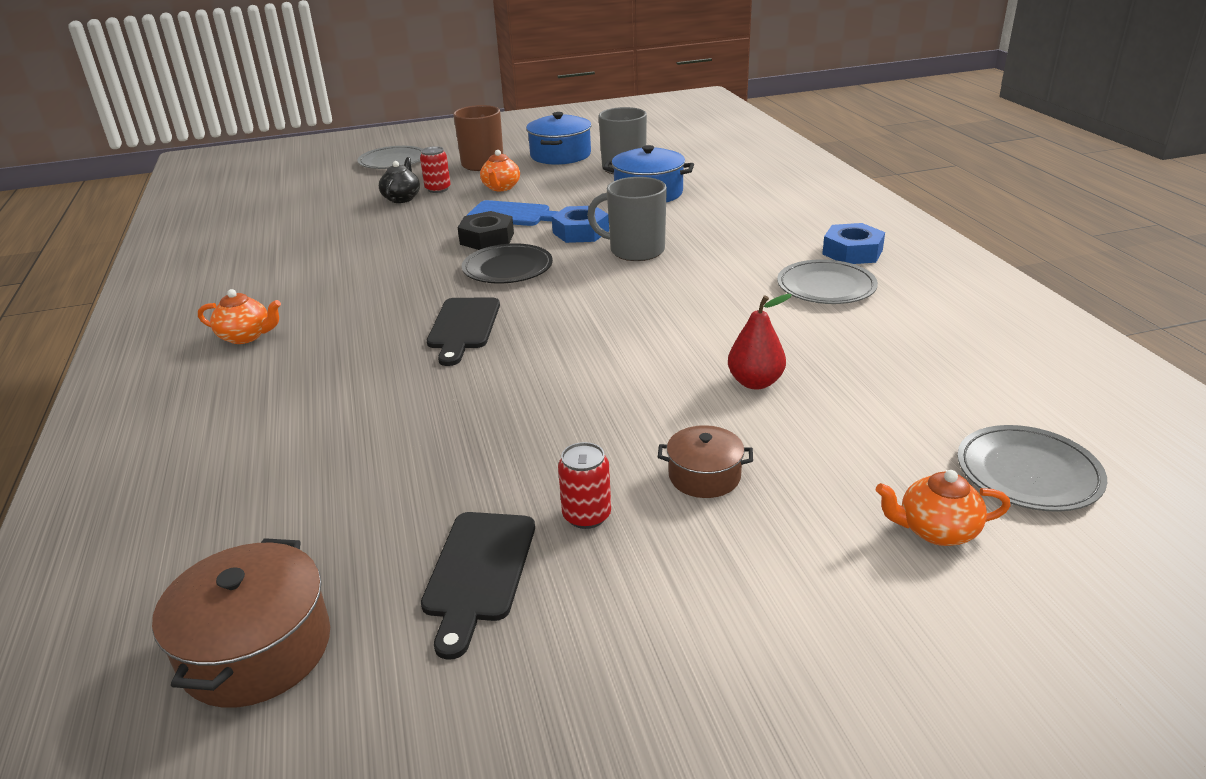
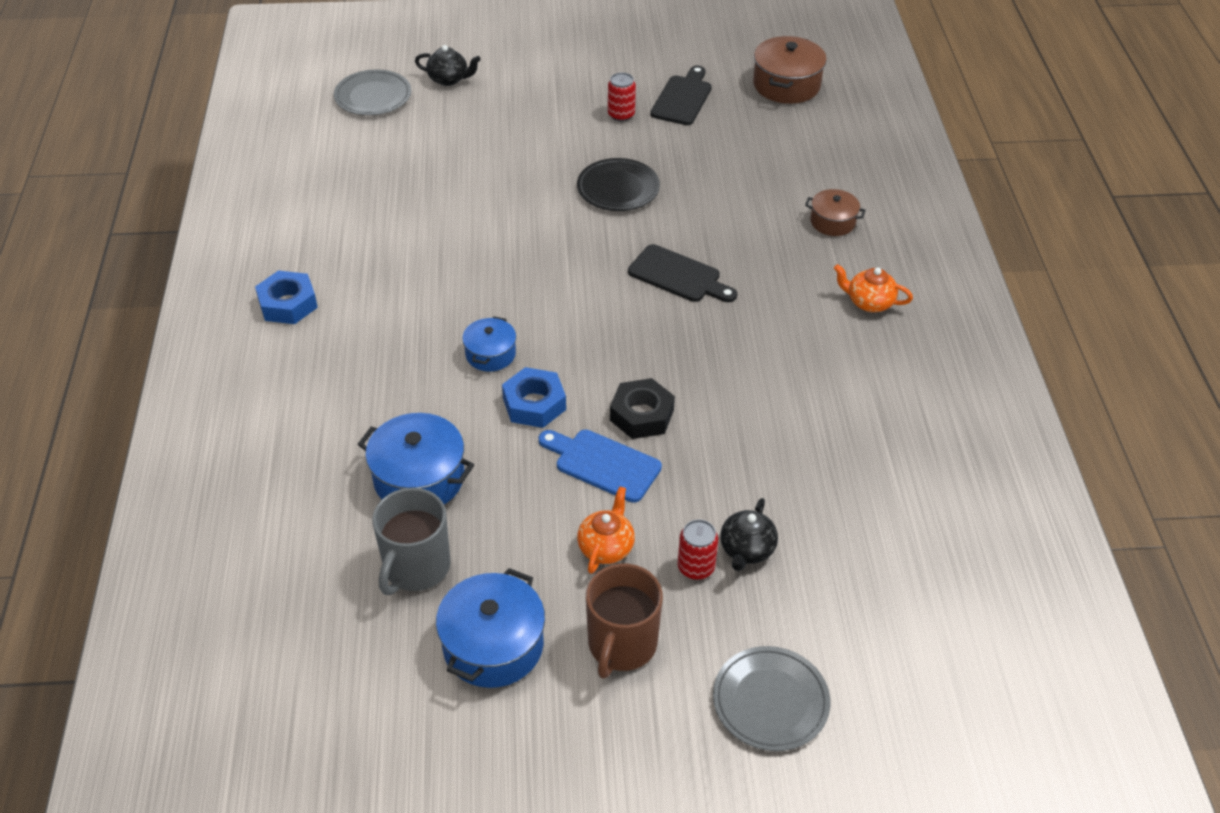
camera: 170 degrees left, 15 degrees up
black cutting board [427,298,500,366] -> black cutting board turned 105 degrees clockwise [628,244,737,302]
black plate [462,243,553,283] -> black plate moved to [577,158,660,211]
grey mug [587,177,667,261] -> blue pot [462,316,516,372]
brown pot [658,425,753,498] -> brown pot moved to [805,189,866,236]
red pear [728,294,792,389] -> none
grey plate [777,259,878,304] -> none
orange teapot [875,470,1011,546] -> black teapot [415,45,481,86]

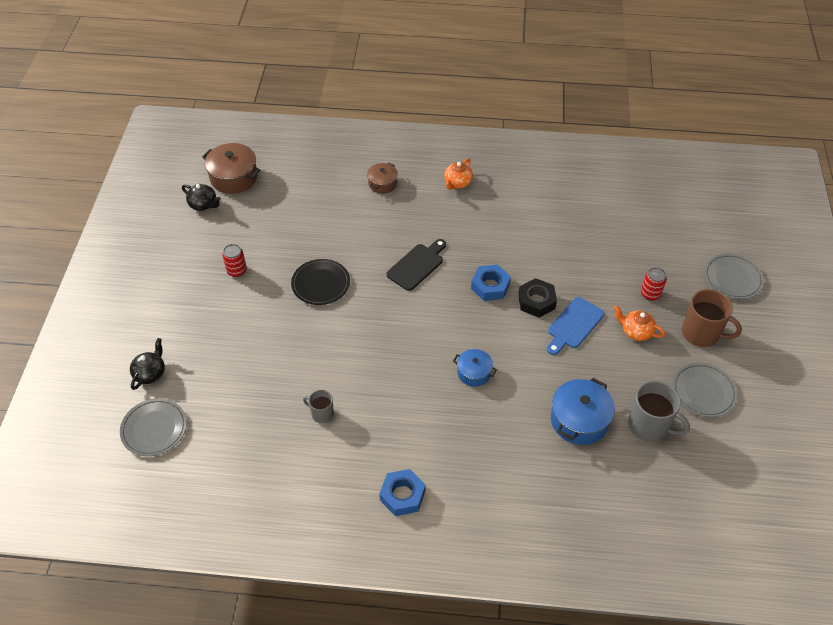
camera: 80 degrees left, 5 degrees up
blue pot [436,568,545,688] -> grey plate [672,363,738,417]
blue nut [502,367,566,428] -> blue nut moved to [471,264,511,301]
black cutting board [650,65,712,125] -> none
black teapot [720,498,778,571] -> black teapot moved to [182,184,221,211]
none -> grey mug [303,390,334,423]

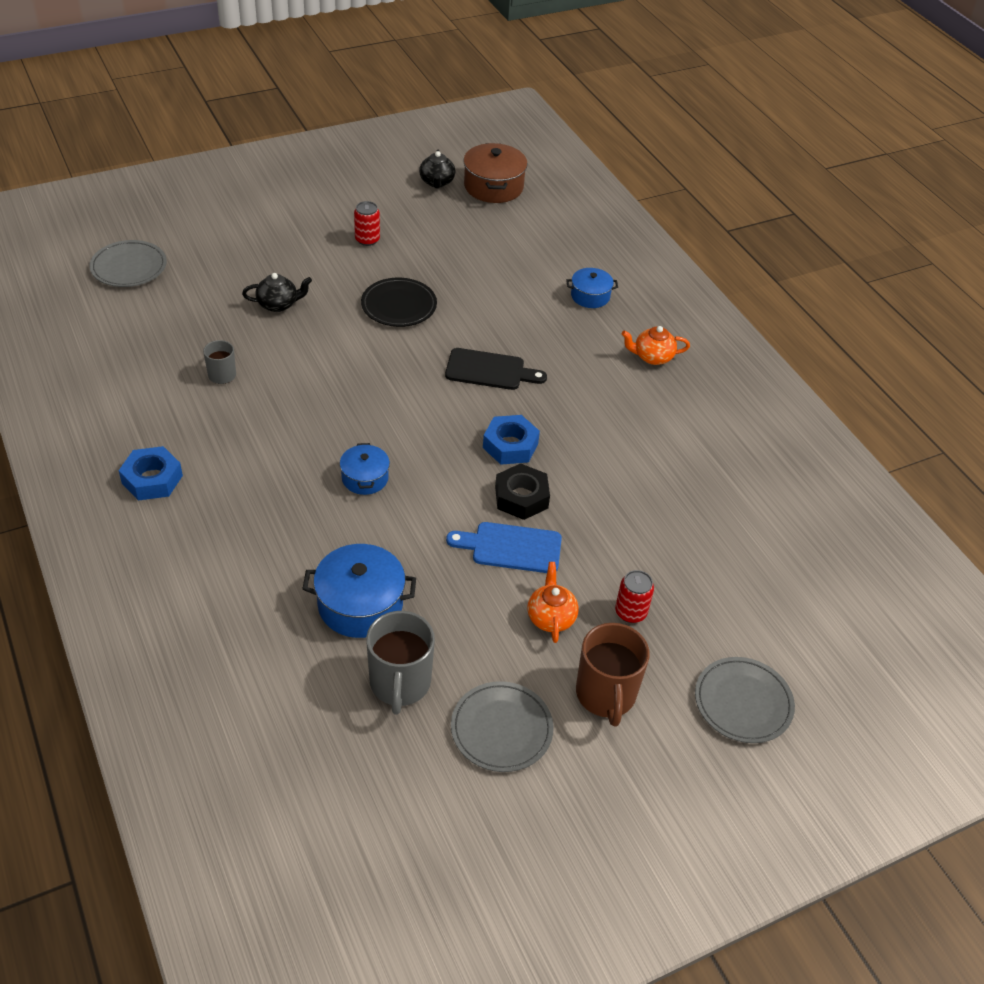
camera: 55 degrees right, 5 degrees down
black teapot [130,338,165,390] -> black teapot moved to [242,273,312,312]
brown pot [367,163,398,194] -> blue pot [566,268,618,308]

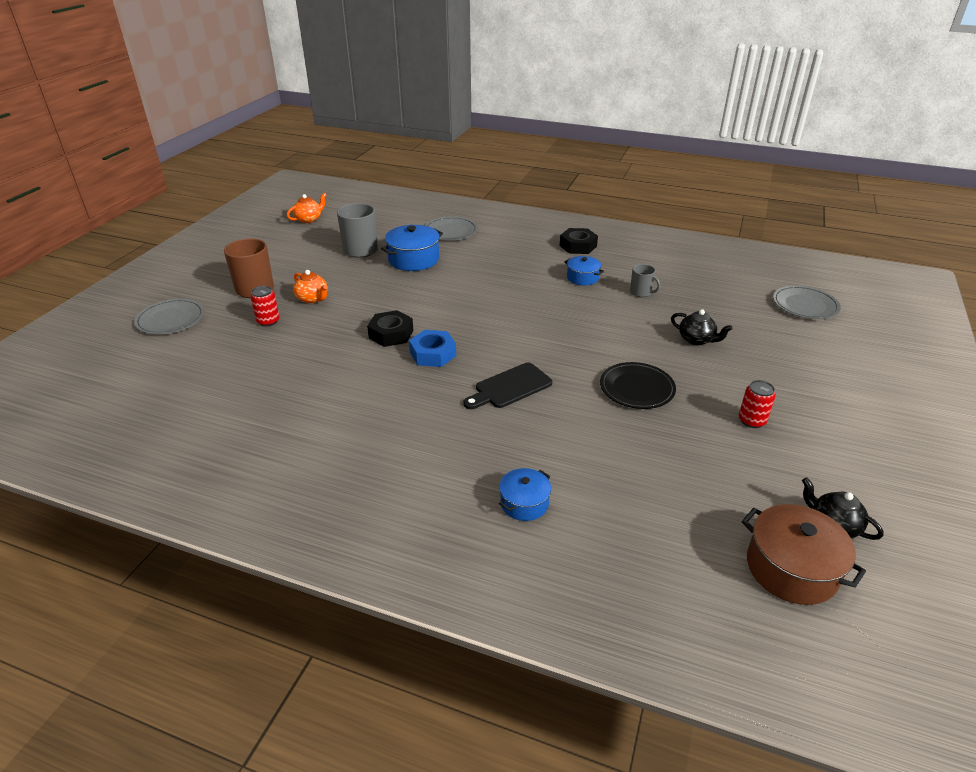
camera: 140 degrees right, 10 degrees down
blue nut [119,446,183,501] -> black nut [560,228,598,254]
black teapot [242,273,312,312] -> black teapot turned 90 degrees counterclockwise [671,309,732,345]
blue pot [340,443,390,495] -> blue pot moved to [564,256,604,285]
blue cutting board [446,522,562,573] -> none
grey plate [451,681,554,772] -> grey plate moved to [425,216,478,240]
orange teapot [622,326,690,365] -> orange teapot moved to [287,193,326,223]

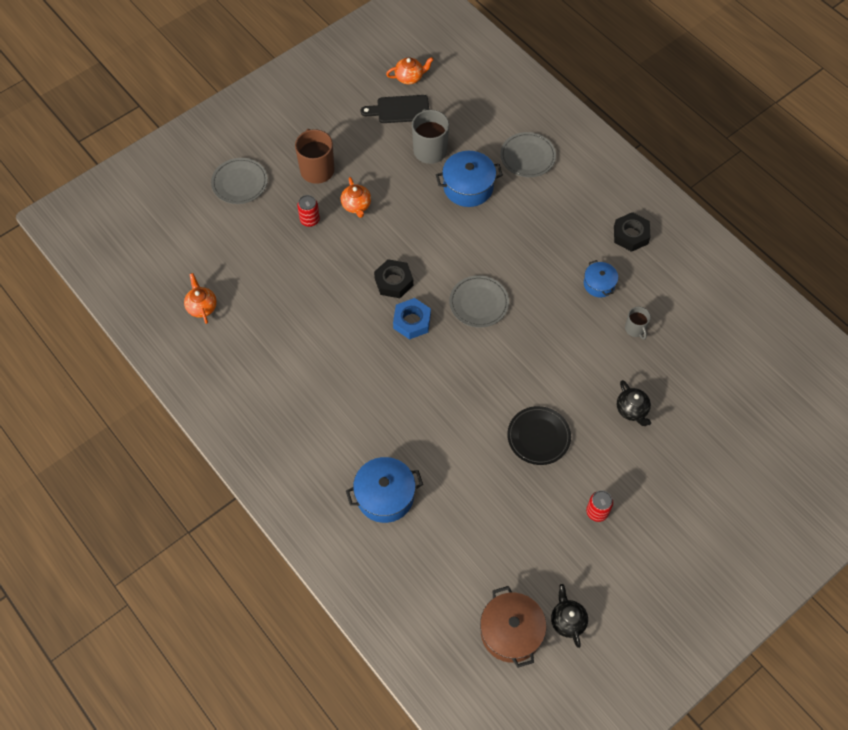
camera: 30 degrees right, 25 degrees up
black cutting board [463,363,552,409] -> black cutting board moved to [360,95,429,123]
blue pot [499,468,551,521] -> blue pot [346,457,423,523], size x1.66
grey plate [773,285,841,319] -> grey plate moved to [449,275,509,328]
none -> orange teapot [184,273,217,324]

